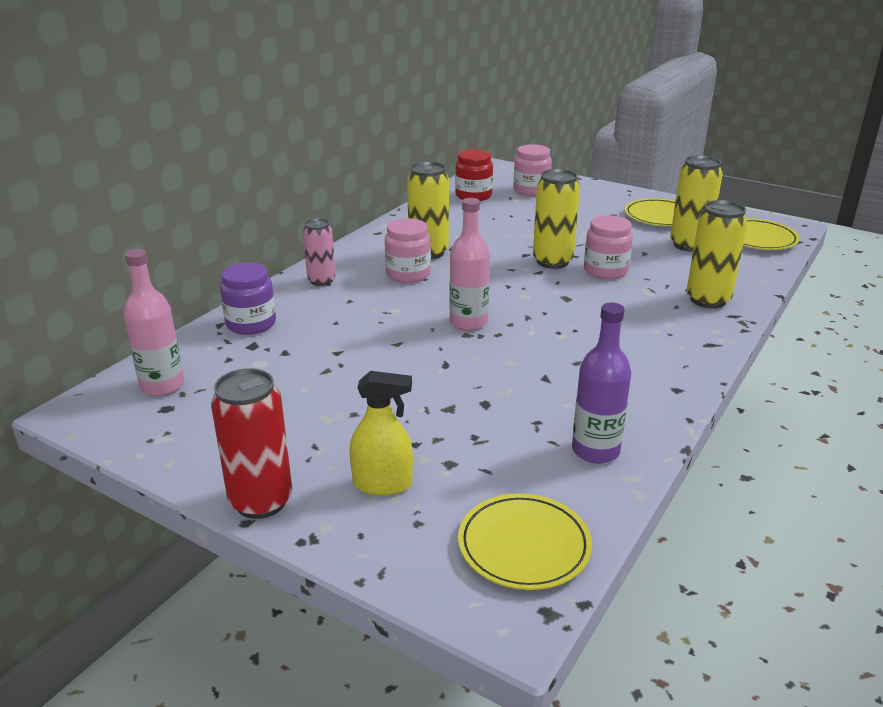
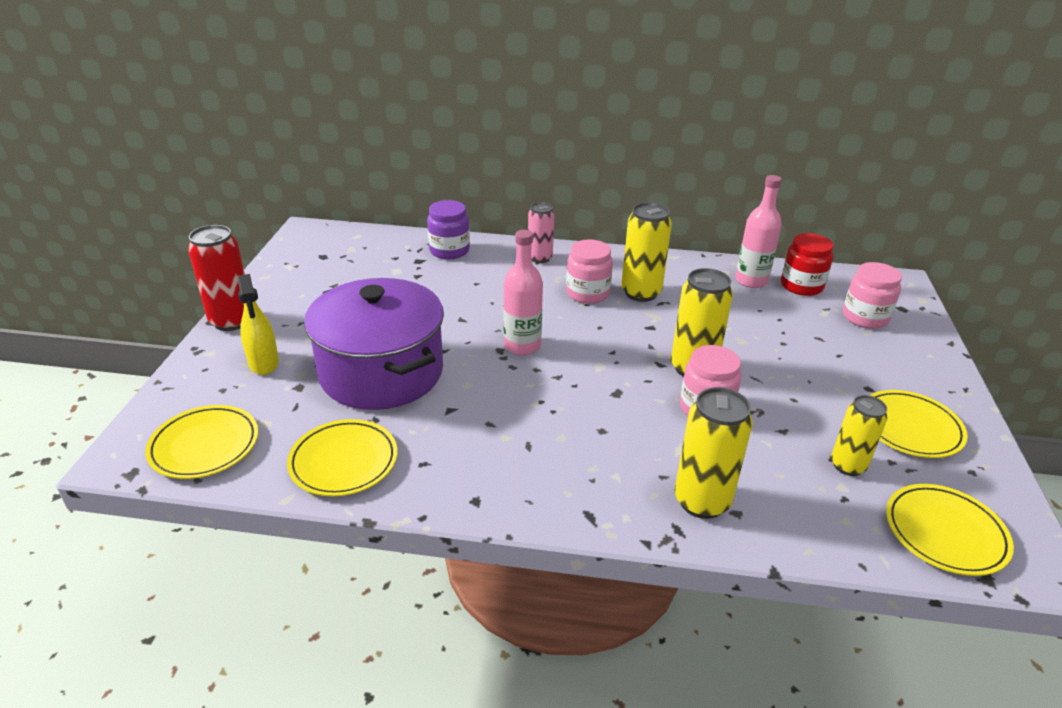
camera: 65 degrees right, 5 degrees up
pink bottle [123,249,184,396] -> pink bottle moved to [735,175,782,288]
purple bottle [572,302,631,464] -> yellow plate [287,419,398,496]
yellow can [670,155,723,252] -> yellow can [831,395,887,476], size x0.66
none -> purple pot [304,278,444,410]

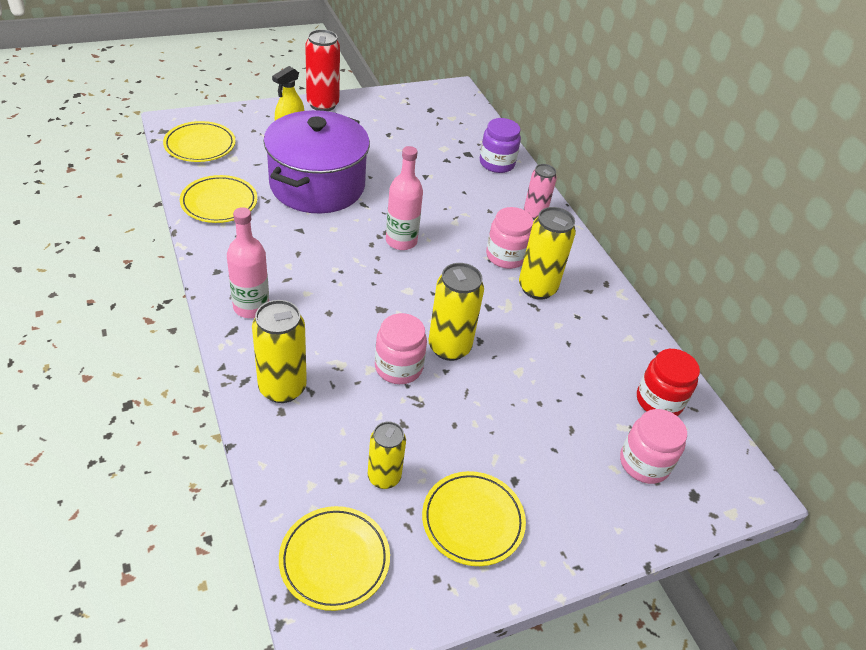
camera: 55 degrees right, 10 degrees up
pink bottle [735,175,782,288] -> pink bottle moved to [227,207,269,318]

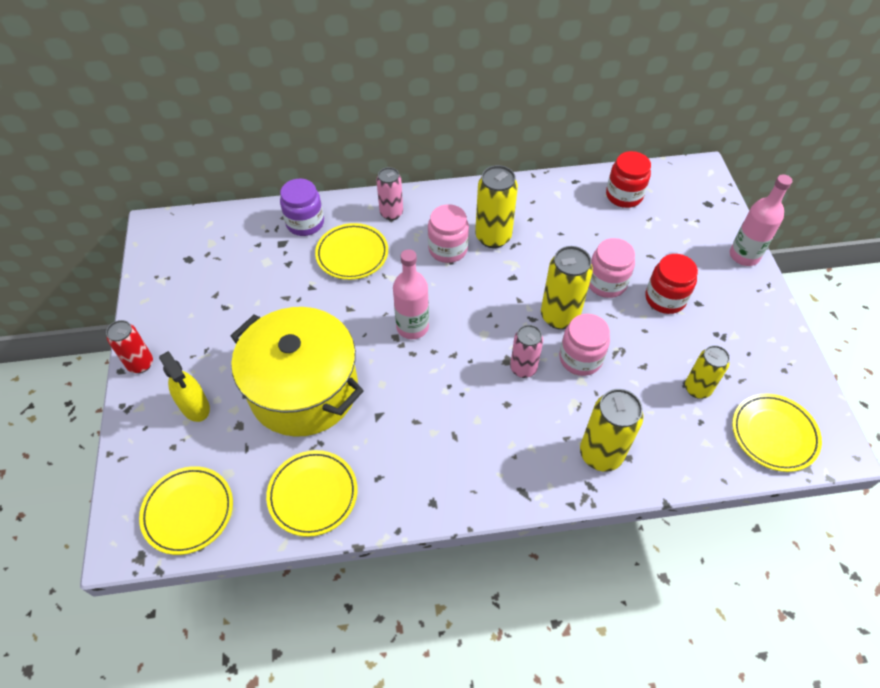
camera: 70 degrees left, 10 degrees up
pink bottle [227,207,269,318] -> pink bottle moved to [730,174,792,266]
purple pot [263,110,370,213] -> yellow pot [231,307,364,437]
red can [305,29,340,111] -> red can [106,320,153,373], size x0.66
yellow plate [422,471,526,566] -> yellow plate moved to [315,223,388,280]
pink jar [620,409,687,484] -> pink jar moved to [589,238,635,298]
none -> pink can [510,325,543,378]
none -> red jar [645,254,698,314]

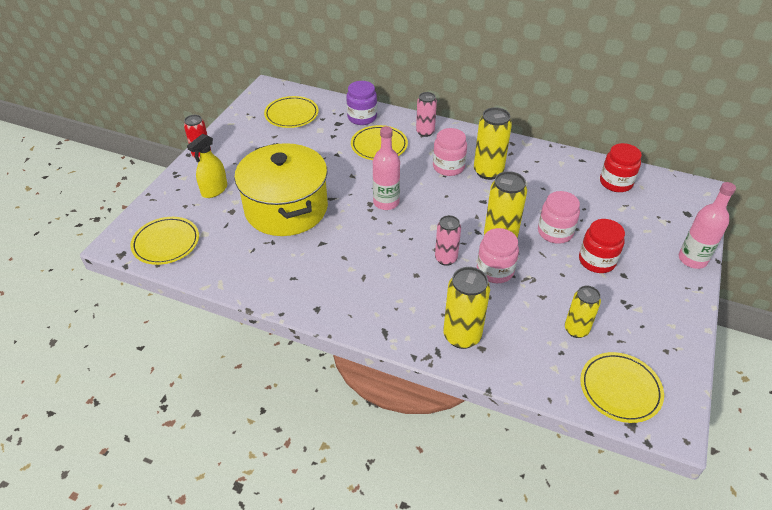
camera: 30 degrees right, 10 degrees down
yellow spray bottle [159,351,210,422] -> yellow spray bottle turned 45 degrees clockwise [187,134,227,198]
yellow plate [266,450,358,537] -> yellow plate moved to [264,96,319,128]

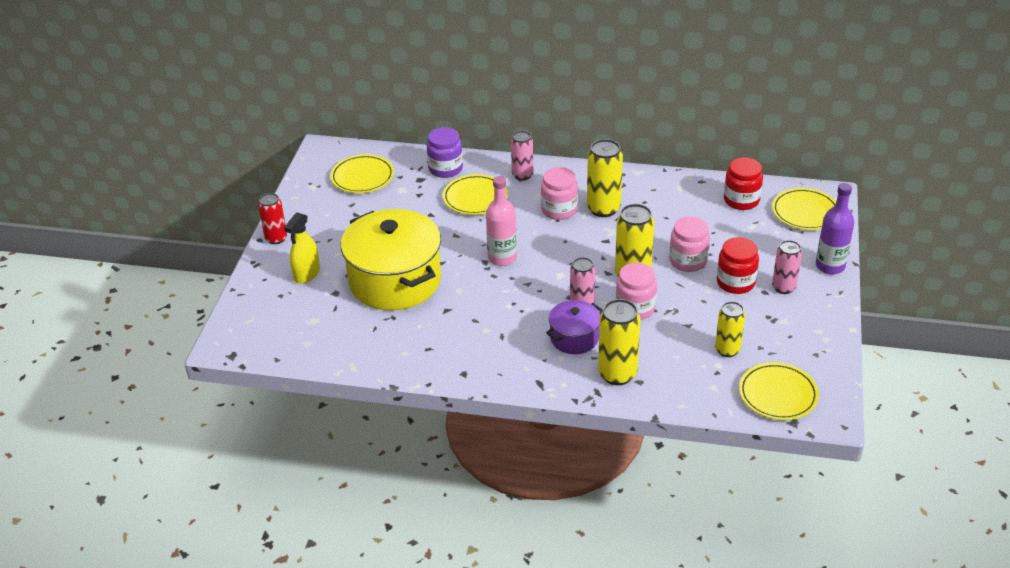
camera: 10 degrees left, 5 degrees down
yellow plate [131,217,199,265] -> yellow plate moved to [772,188,836,230]
pink bottle [679,182,736,269] -> purple bottle [816,183,854,274]
none -> purple pot [546,300,603,354]
none -> pink can [772,240,802,294]

